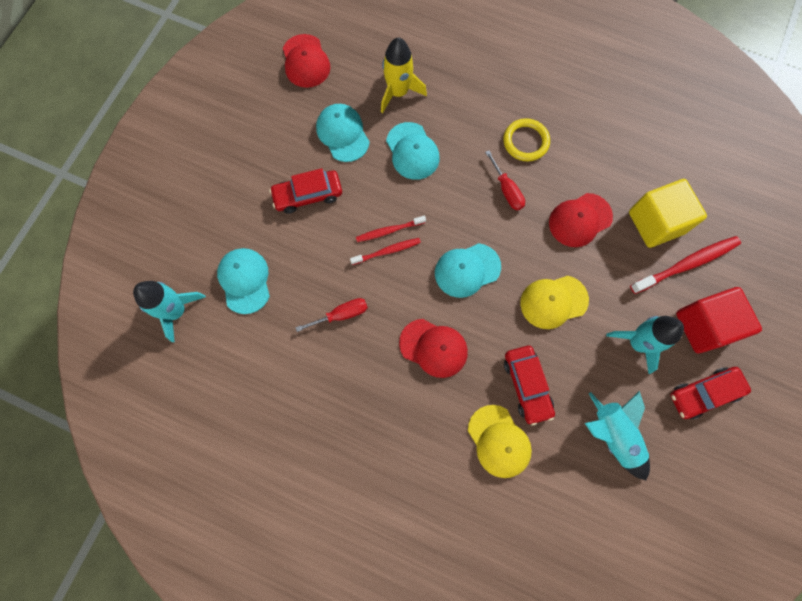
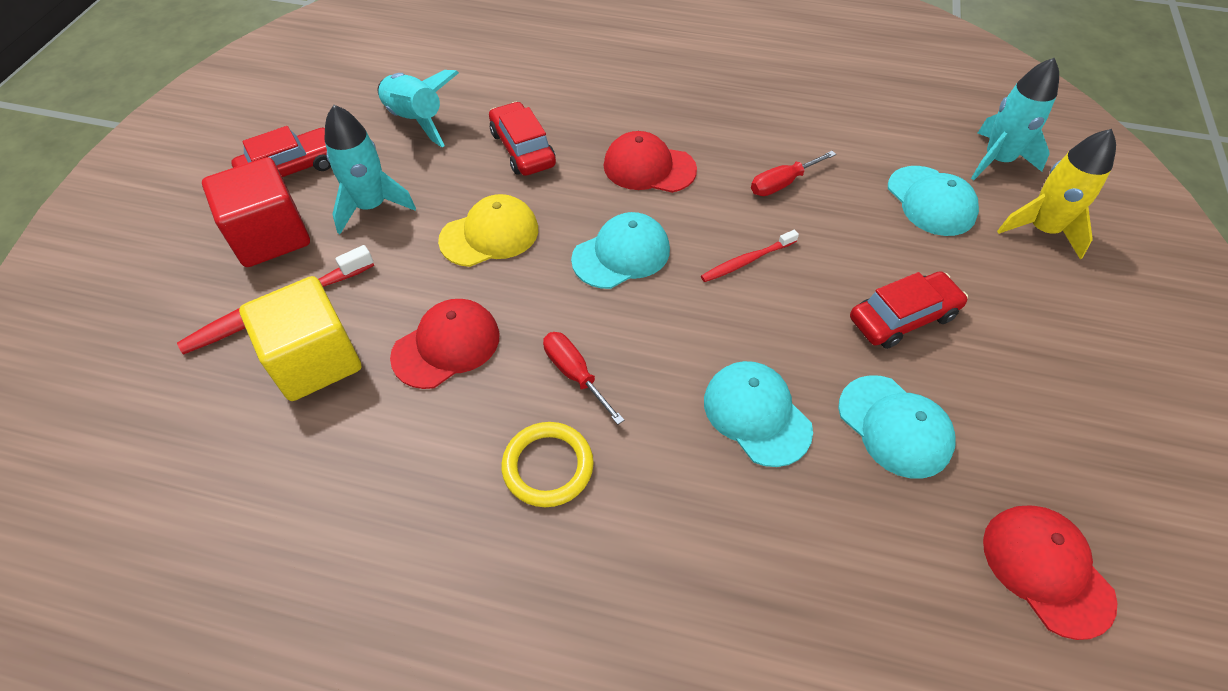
camera: 170 degrees right, 20 degrees down
red toothbrush [356,216,426,242] -> none
yellow rocket [381,38,427,113] -> yellow rocket moved to [997,129,1116,259]
yellow cap [468,405,532,478] -> none

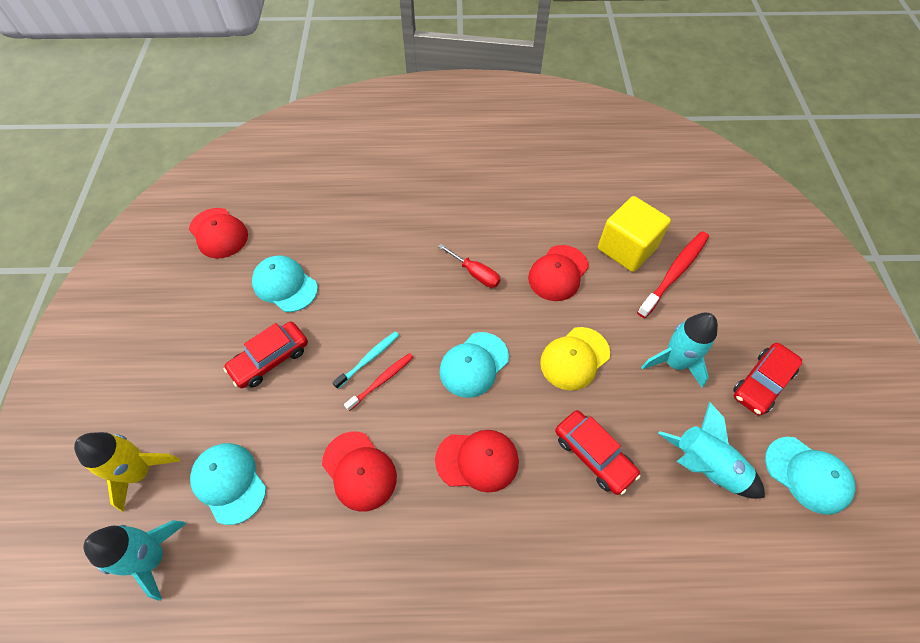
camera: 165 degrees right, 5 degrees up
red cube [202,157,310,267] -> none
yellow ring [502,422,594,507] -> none
turquoise cap [704,361,813,467] -> turquoise cap moved to [765,437,856,515]
red screwdriver [751,151,836,196] -> red cap [322,432,397,512]
none -> turquoise toothbrush [332,331,399,389]

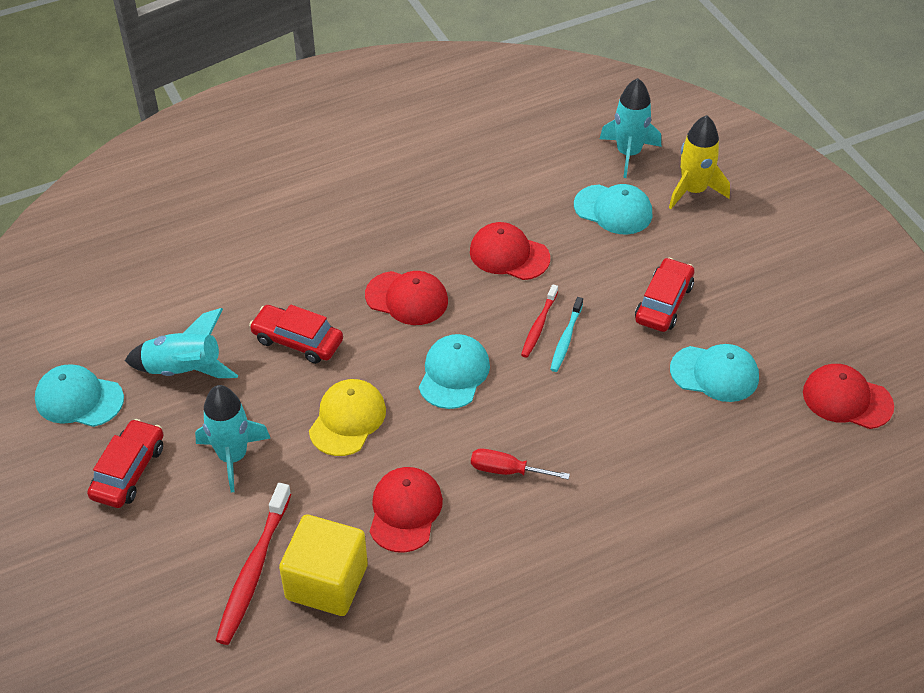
camera: 155 degrees right, 10 degrees down
red cap [435,430,519,493] -> red cap turned 135 degrees counterclockwise [365,271,448,325]

